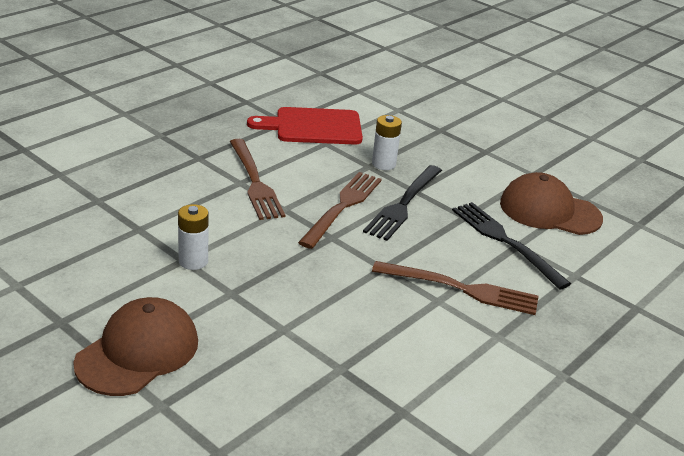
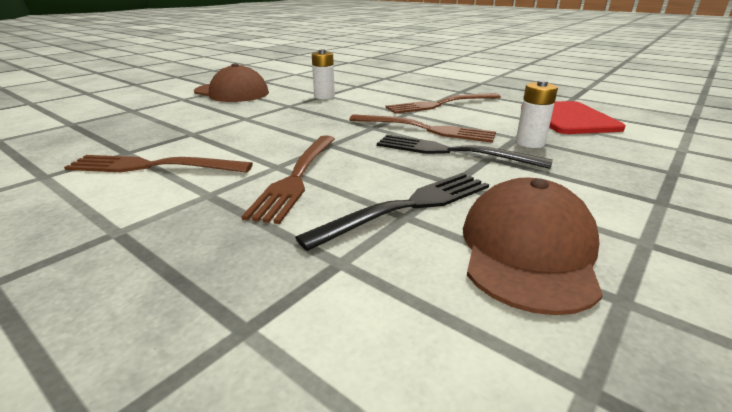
camera: 90 degrees right, 5 degrees down
none -> brown fork [64,155,253,173]

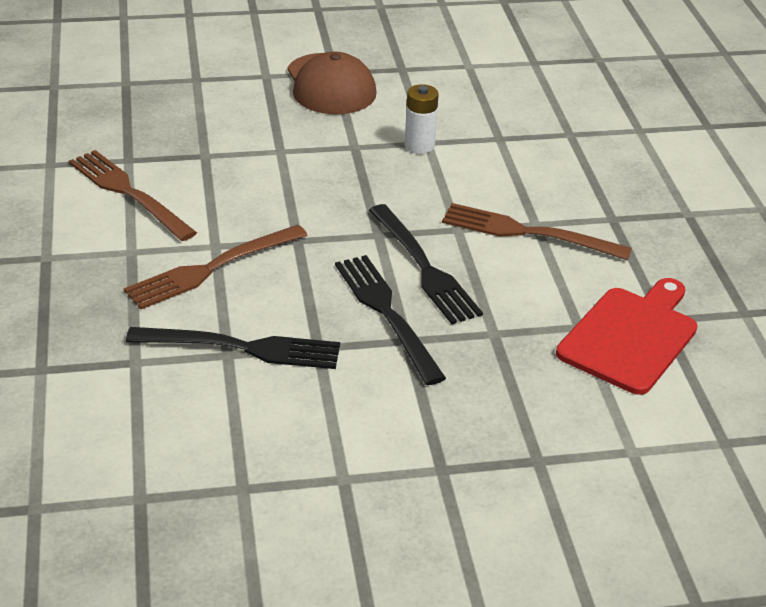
camera: 40 degrees right, 10 degrees up
brown fork [349,114,496,143] -> black fork [369,204,483,324]
brown cap [463,177,603,315] -> none
white battery [516,80,558,148] -> none

